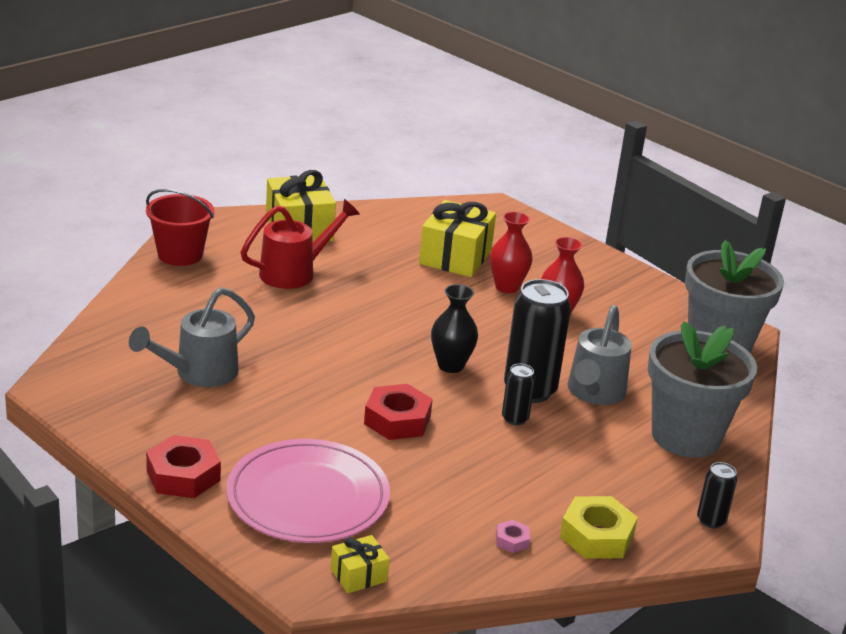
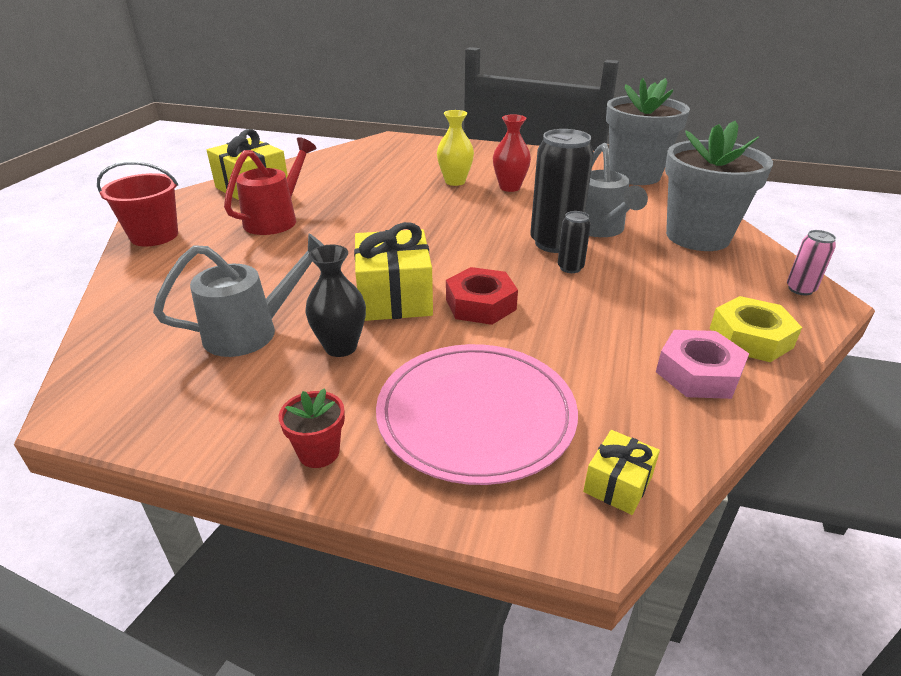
camera: 25 degrees left, 5 degrees up
grey watering can [129,287,255,387] -> grey watering can turned 135 degrees counterclockwise [153,233,324,357]
red nut [146,435,221,498] -> red flower pot [279,388,345,468]
yellow gift [419,200,496,277] -> yellow gift moved to [354,222,433,321]
black vase [431,284,478,373] -> black vase moved to [306,245,366,357]
red vase [490,212,533,293] -> yellow vase [437,110,474,186]
pink nut [496,520,530,553] -> pink nut [656,330,749,399], size x2.07
black can [697,462,737,528] -> pink can [787,230,836,295]

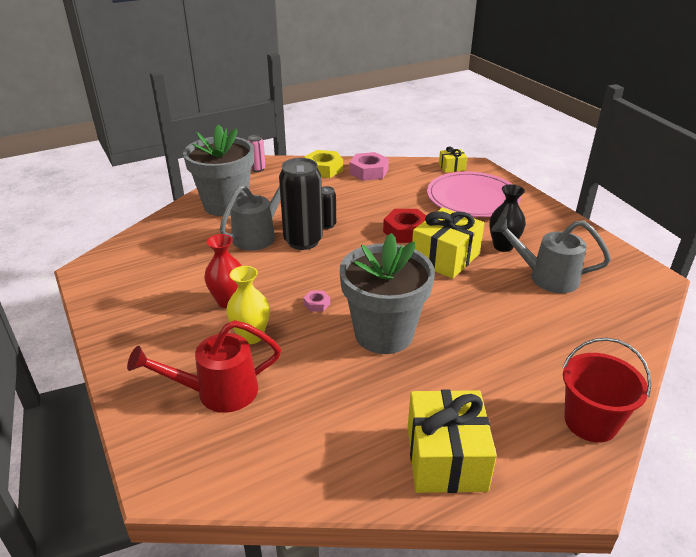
camera: 135 degrees left, 0 degrees up
red watering can [224,137,316,235] -> red watering can moved to [127,320,281,413]
red flower pot [279,388,345,468] -> none
grey flower pot [606,78,690,185] -> grey flower pot moved to [339,233,435,354]
none -> pink nut [304,291,330,312]

